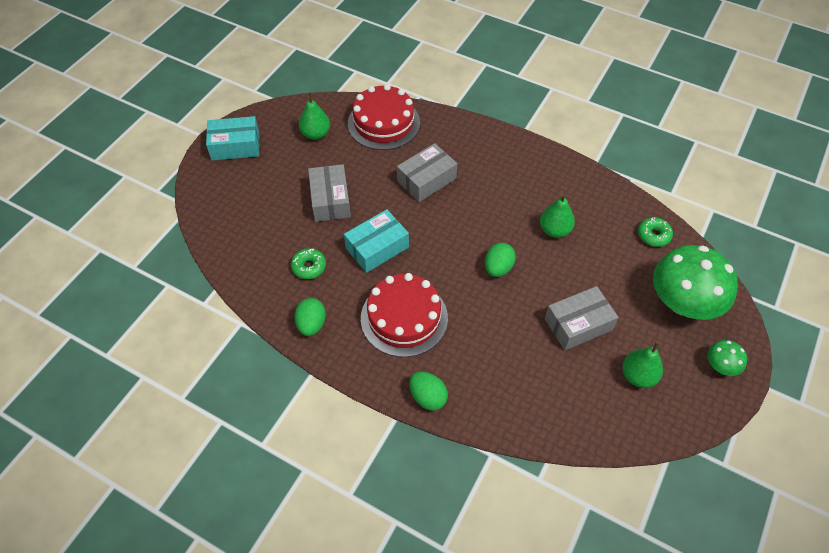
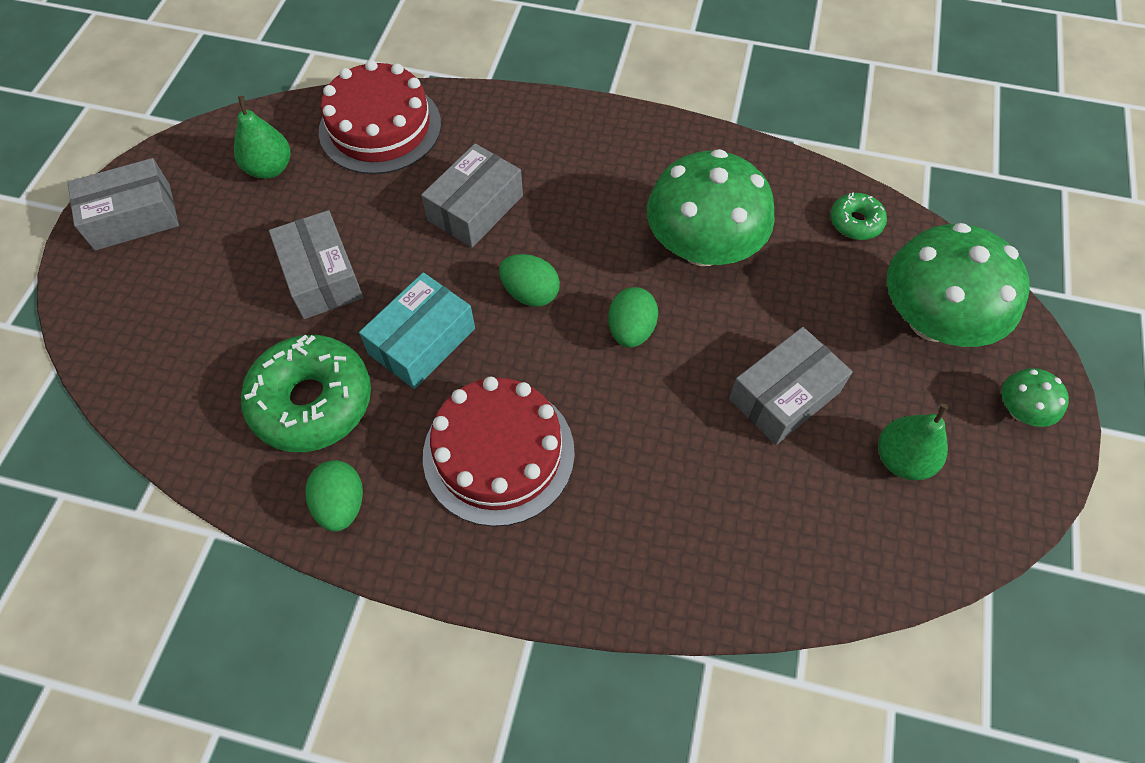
camera: 15 degrees left, 5 degrees up
turquoise box [206,116,259,161] -> grey box [67,158,179,251]
green donut [291,248,326,279] -> green donut [241,335,371,452], size x2.02
green egg [409,372,448,411] -> green egg moved to [499,254,560,307]
green pear [540,193,575,238] -> green mushroom [647,149,775,266]

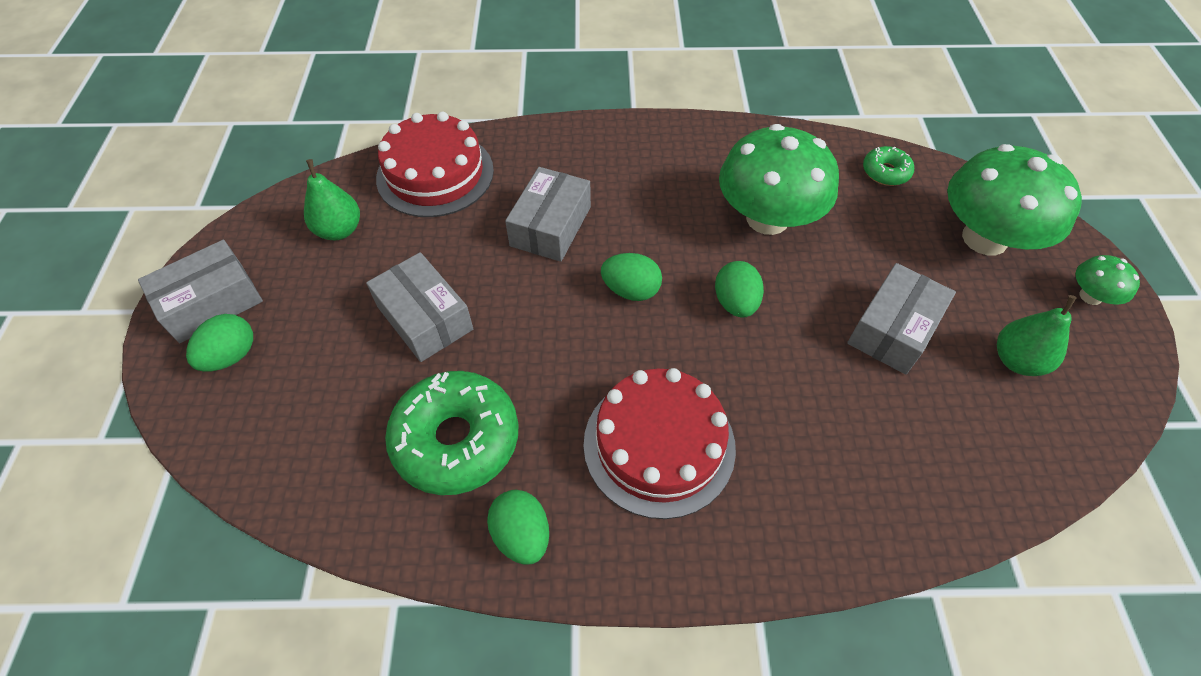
camera: 15 degrees left, 5 degrees down
turquoise box [359,272,475,389] -> none
none -> green egg [186,314,253,372]

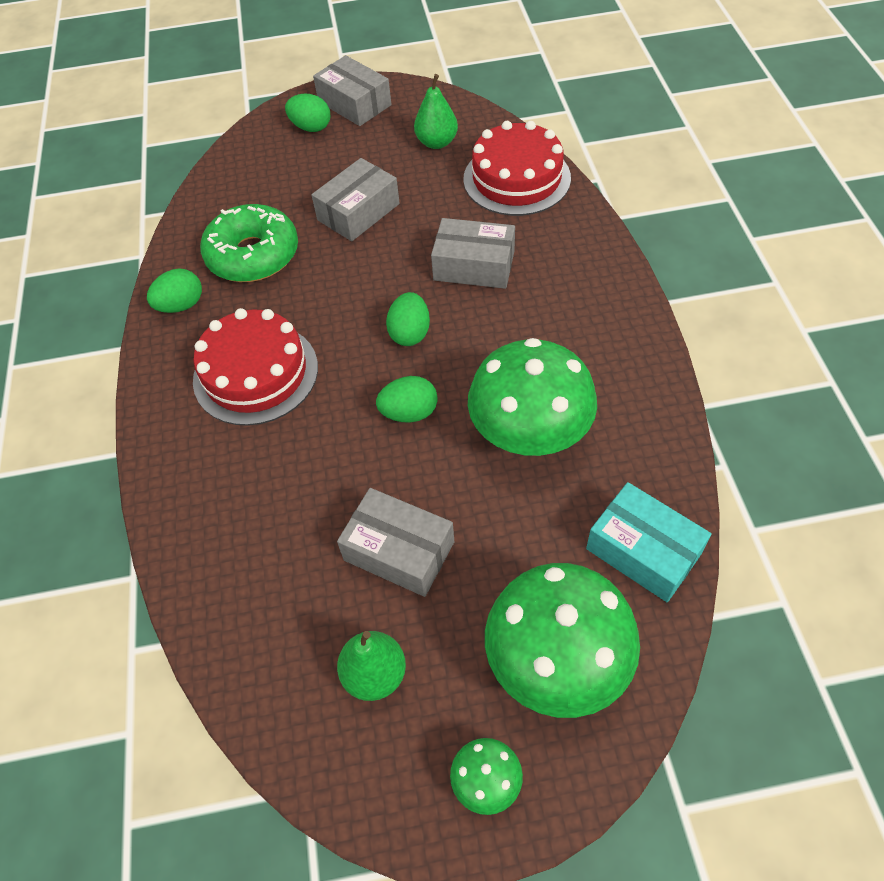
camera: 85 degrees right, 0 degrees up
green donut [863,146,914,186] -> turquoise box [586,482,712,602]

